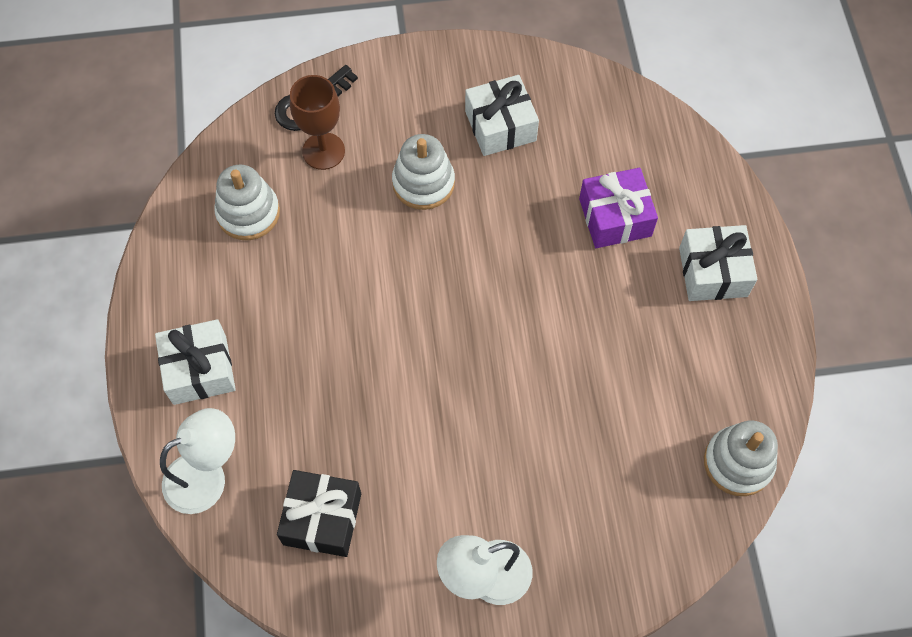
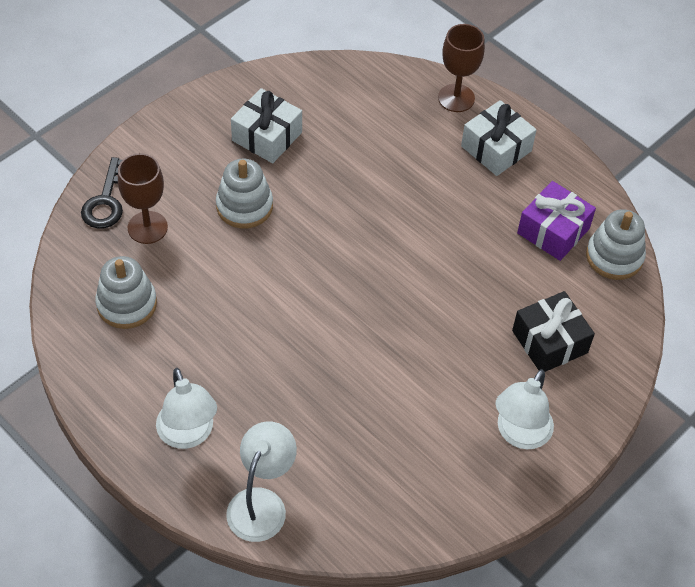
camera: 40 degrees left, 10 degrees down
white gift [155,319,236,405] -> white lamp [156,368,217,449]
black gift [277,470,361,557] -> black gift moved to [512,291,595,372]
purple gift [579,168,658,248] -> purple gift moved to [517,181,596,261]
none -> brown goblet [438,24,485,112]

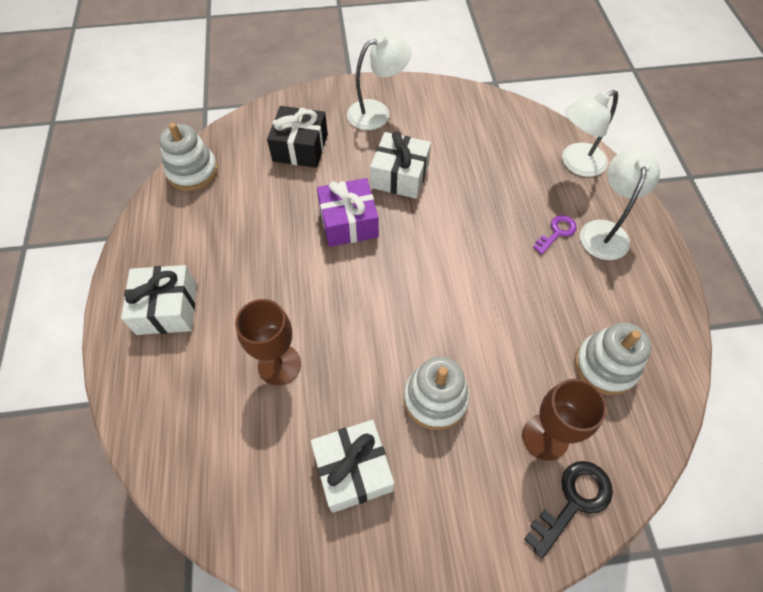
camera: 140 degrees left, 5 degrees up
brown goblet [438,24,485,112] -> brown goblet moved to [235,299,301,385]
purple gift [517,181,596,261] -> purple gift moved to [317,178,379,247]
none -> white gift [370,131,431,199]
none -> purple key [533,215,577,255]

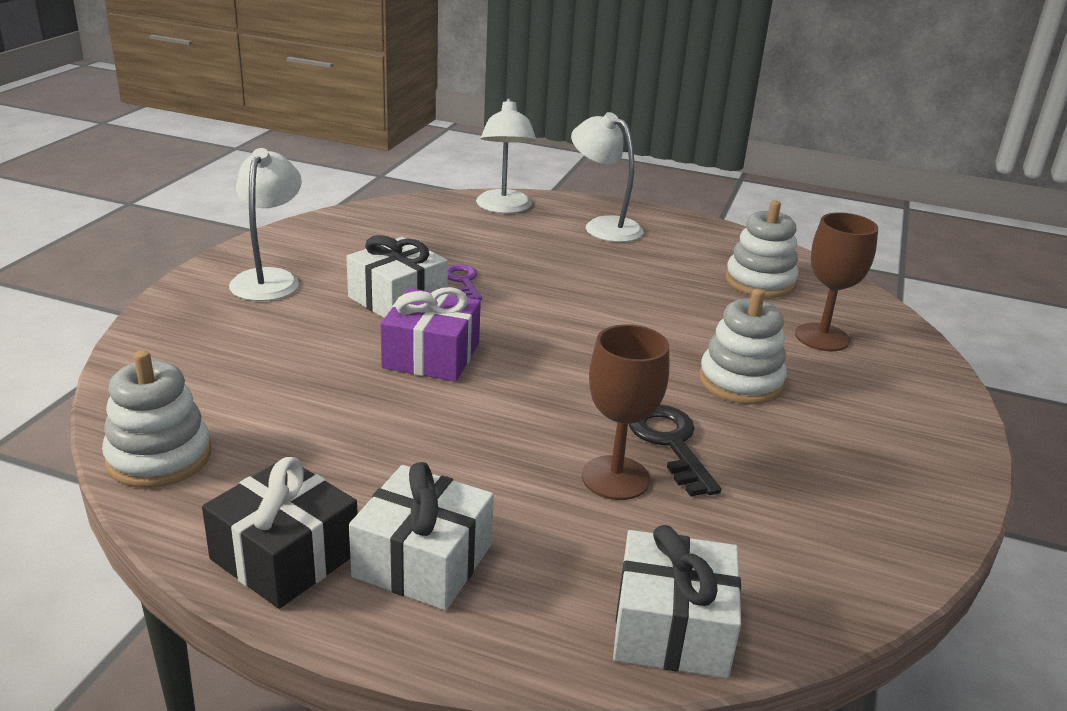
camera: 65 degrees left, 30 degrees down
black gift [267,106,328,168] -> black gift moved to [202,457,358,609]
white gift [311,420,394,513] -> white gift moved to [613,525,741,678]
black key [524,461,613,559] -> black key moved to [629,405,721,497]
purple key [533,215,577,255] -> purple key moved to [448,264,482,300]

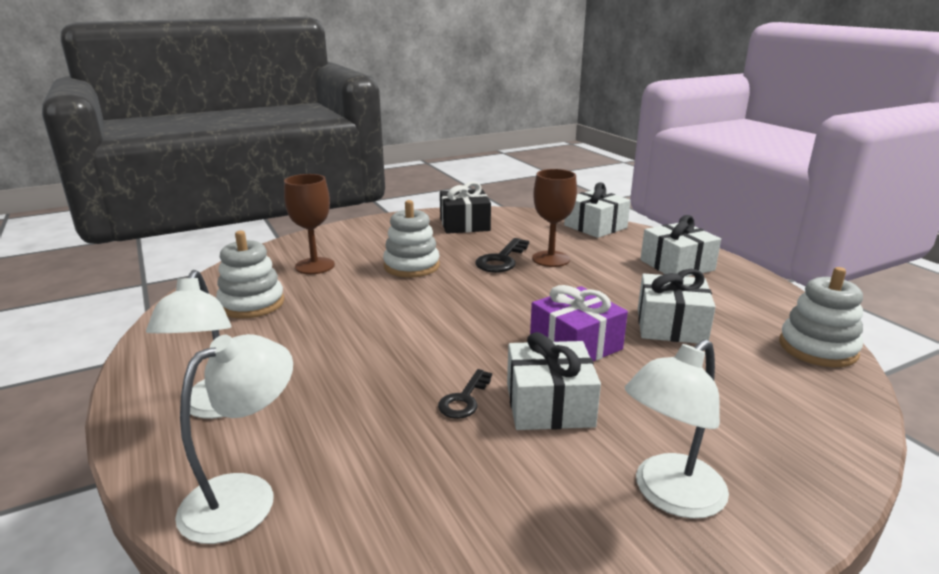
camera: 135 degrees left, 5 degrees down
black gift [202,457,358,609] -> black gift moved to [440,182,491,234]
purple key [448,264,482,300] -> black key [438,369,492,419]
none -> white gift [638,269,716,343]

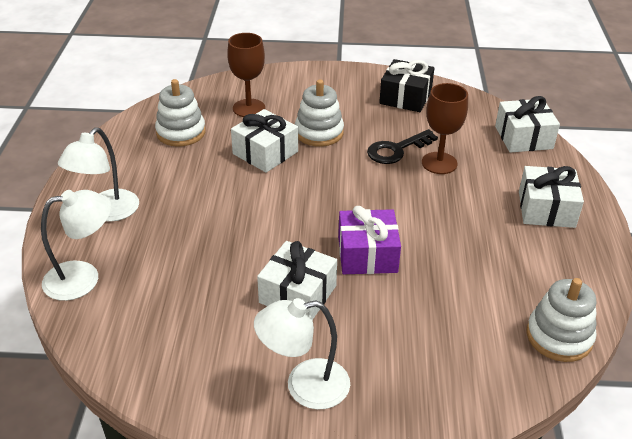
camera: 30 degrees right, 15 degrees up
black key [438,369,492,419] -> none
white gift [638,269,716,343] -> white gift moved to [231,109,298,173]

